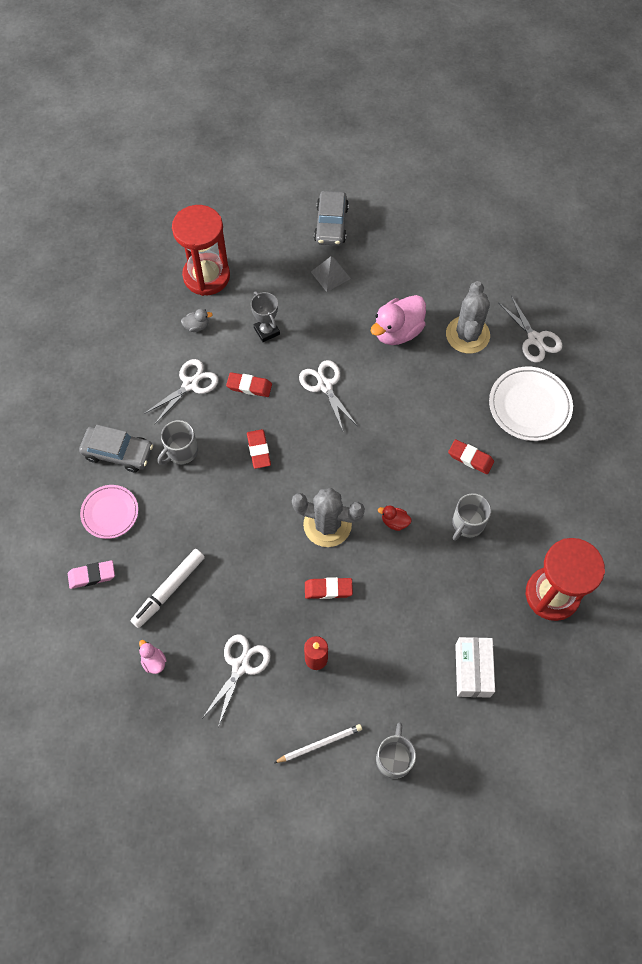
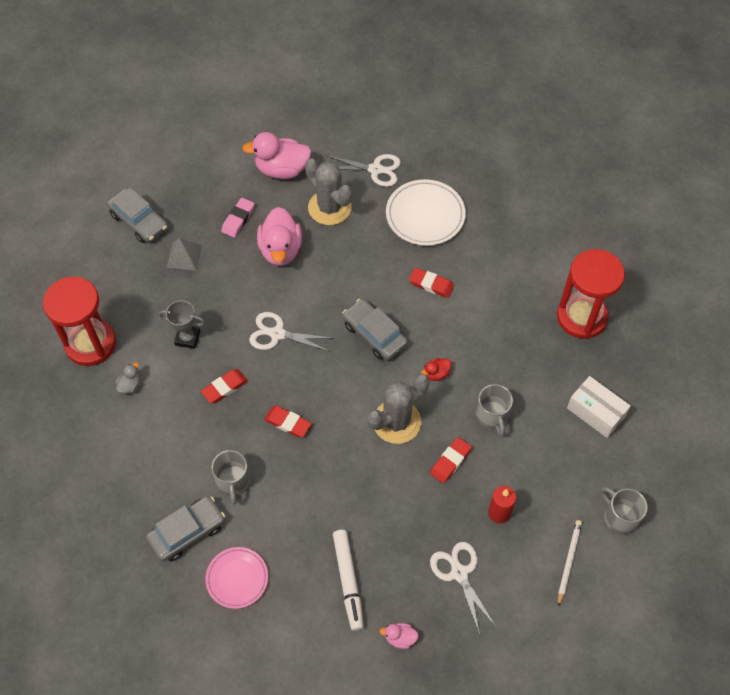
camera: 50 degrees left, 5 degrees down
pink eraser [68,560,115,589] -> pink eraser moved to [221,198,255,237]
white scissors [144,359,219,425] -> none
red eraser [448,439,494,474] -> red eraser turned 45 degrees clockwise [409,268,454,298]
grey mug [452,493,491,541] -> grey mug moved to [476,384,513,436]
none -> pink duck [242,132,312,179]
none -> grey car [343,299,408,360]

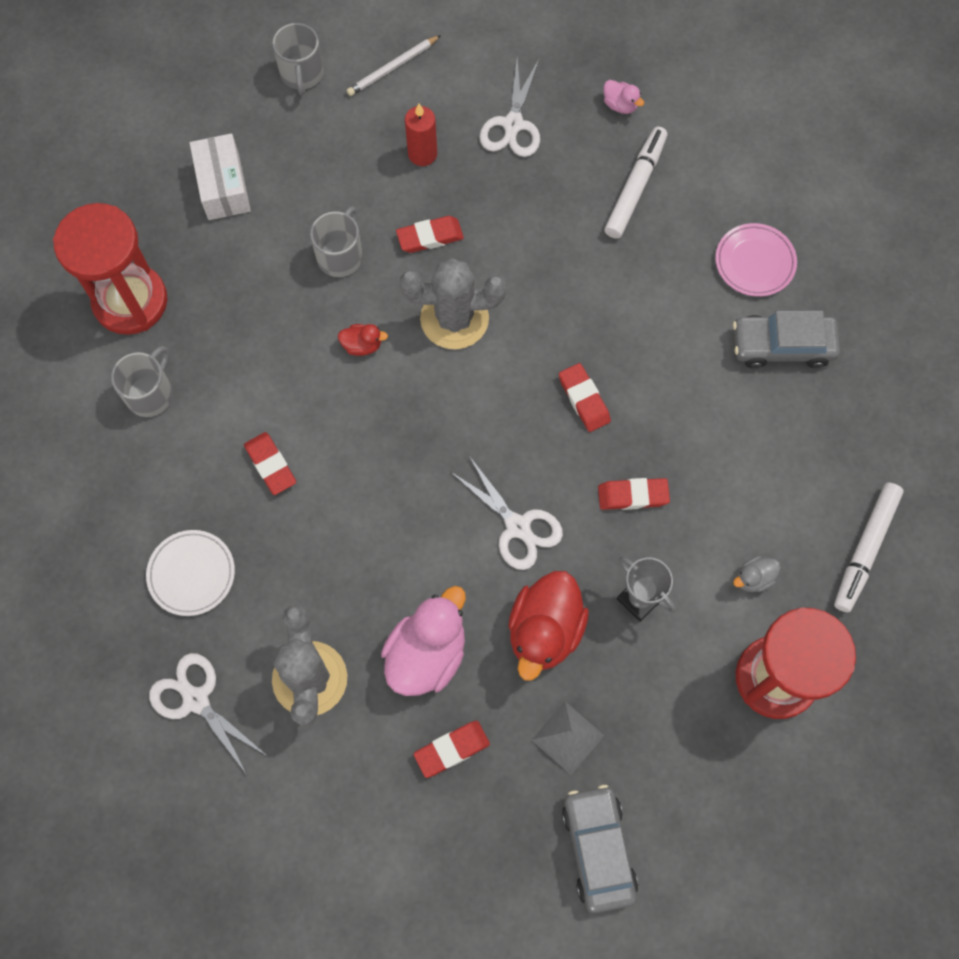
camera: 145 degrees left, 10 degrees up
grey mug [212,450,250,504] -> grey mug moved to [111,346,173,417]
pink eraser [221,198,255,237] -> red eraser [413,721,490,778]
pink duck [242,132,312,179] -> none
grey car [343,299,408,360] -> none
white plate [386,179,466,246] -> white plate [146,530,235,616], size x0.66
none -> red duck [508,571,589,681]
none -> white marker [834,483,904,612]

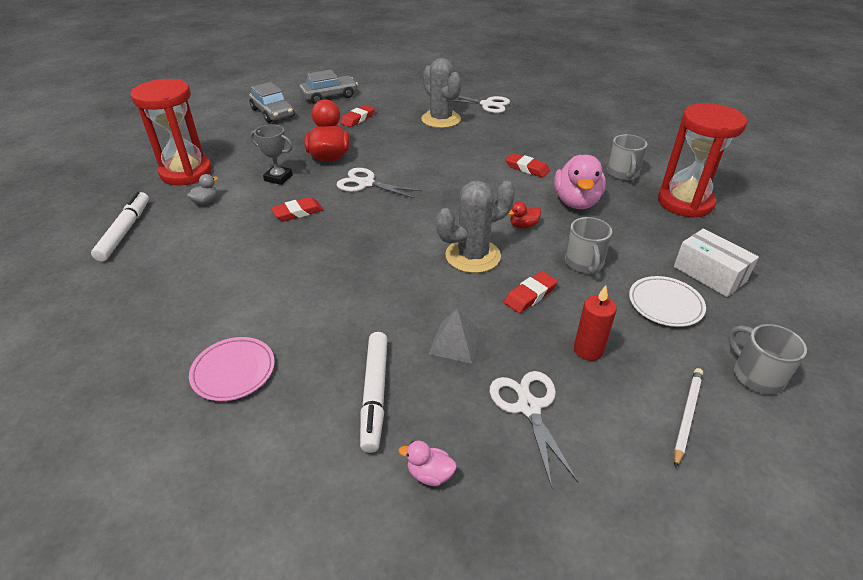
camera: 155 degrees right, 30 degrees down
white plate [146,530,235,616] -> white plate moved to [629,276,706,327]
pink duck [381,586,466,696] -> pink duck moved to [554,155,606,209]
grey pyramid [532,701,604,775] -> grey pyramid moved to [428,309,482,364]
red eraser [559,363,611,432] -> none
grey car [733,311,840,368] -> grey car moved to [299,70,358,104]

